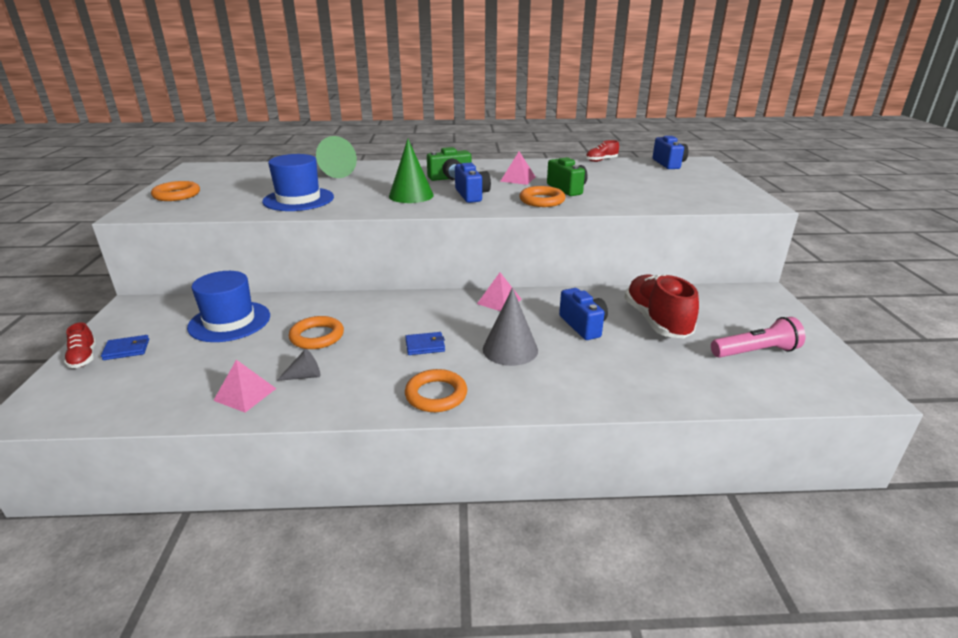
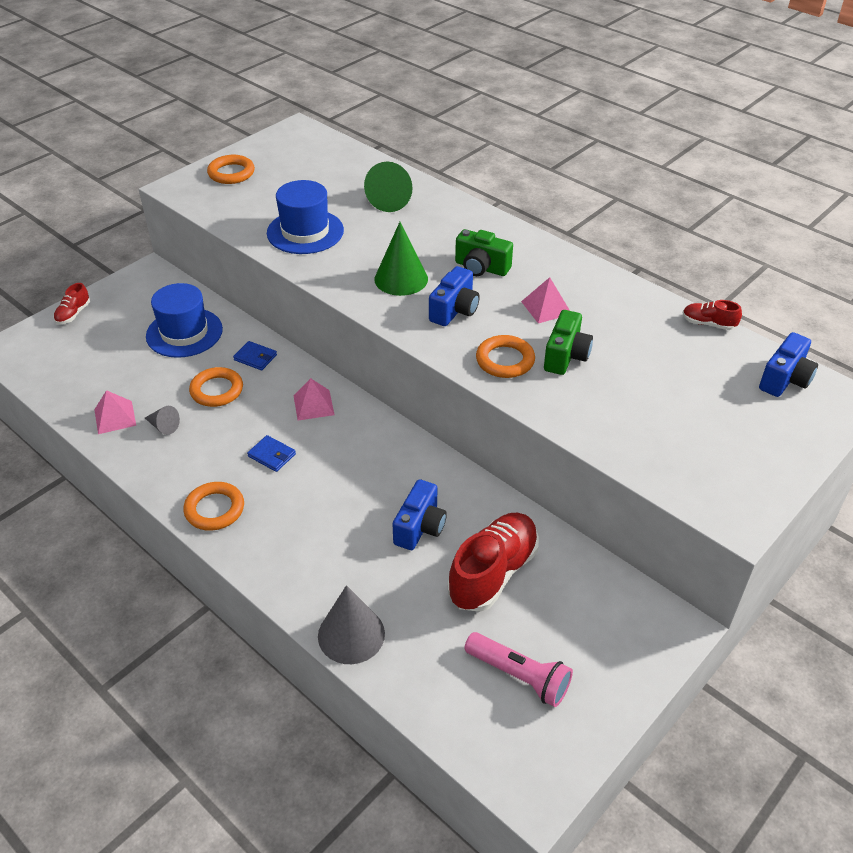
camera: 45 degrees right, 15 degrees up
blue wallet [101,335,149,360] -> blue wallet moved to [233,341,277,370]
pink pyramid [477,273,521,311] -> pink pyramid moved to [293,378,335,421]
grey cone [483,288,538,366] -> grey cone moved to [318,585,385,664]

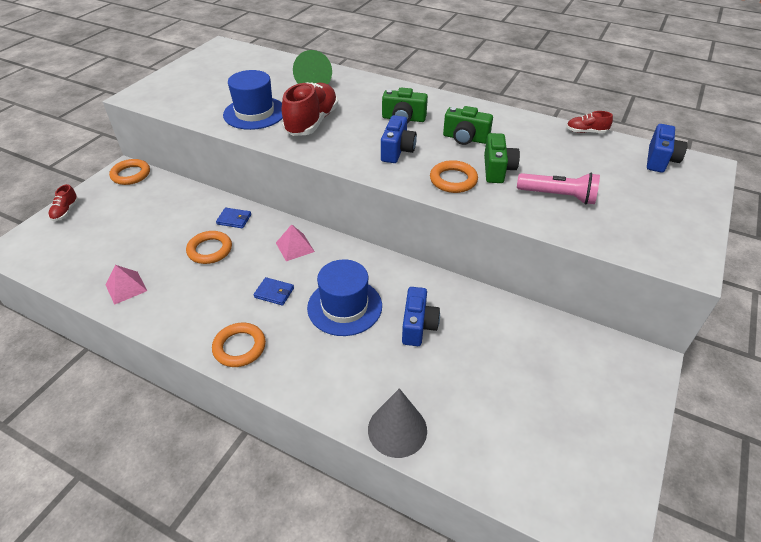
camera: 15 degrees left, 0 degrees up
grey cone [145,406,180,435] -> none
blue hat [146,283,223,358] -> blue hat moved to [307,259,382,336]
orange ring [207,155,255,184] -> orange ring moved to [109,159,150,185]
green cone [375,222,428,296] -> none
red shoe [448,513,539,612] -> red shoe moved to [282,82,338,136]
pink flashlight [464,632,573,707] -> pink flashlight moved to [517,173,600,205]
pink pyramid [521,277,570,323] -> green camera [443,106,493,145]

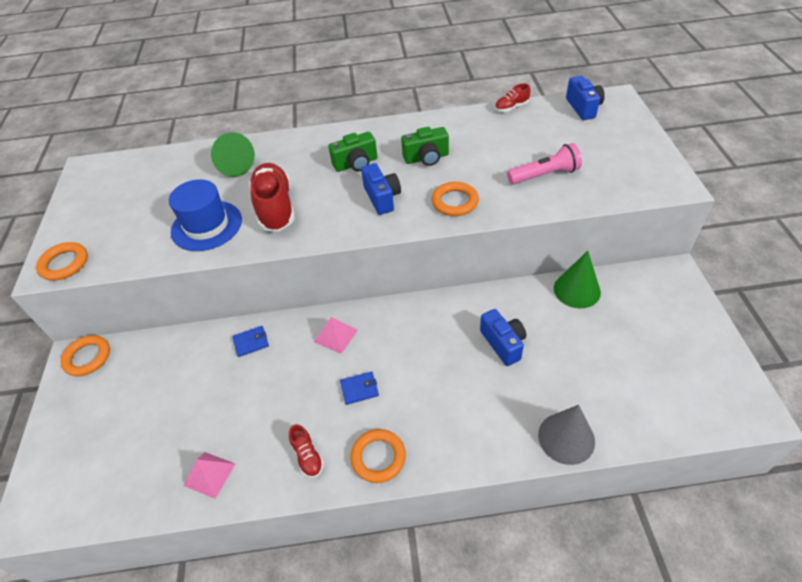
camera: 30 degrees left, 5 degrees up
red shoe [48,184,79,221] -> red shoe moved to [289,424,324,478]
orange ring [186,231,232,264] -> orange ring moved to [36,242,88,281]
blue hat [307,259,382,336] -> none
green camera [484,133,520,183] -> none
none -> green cone [554,251,601,308]

